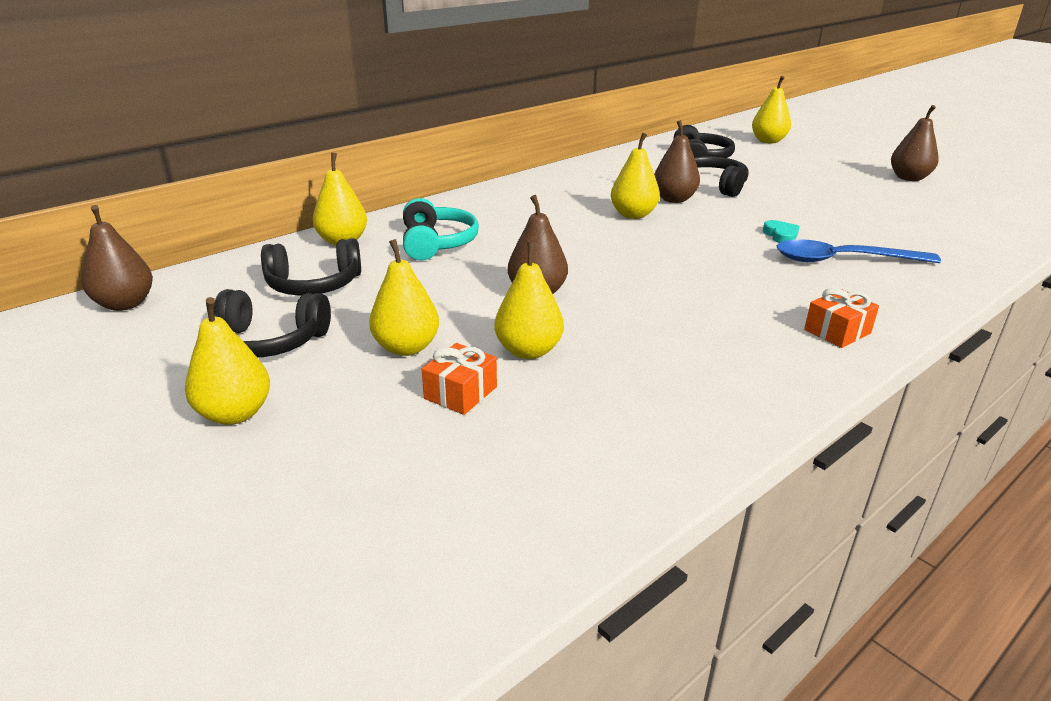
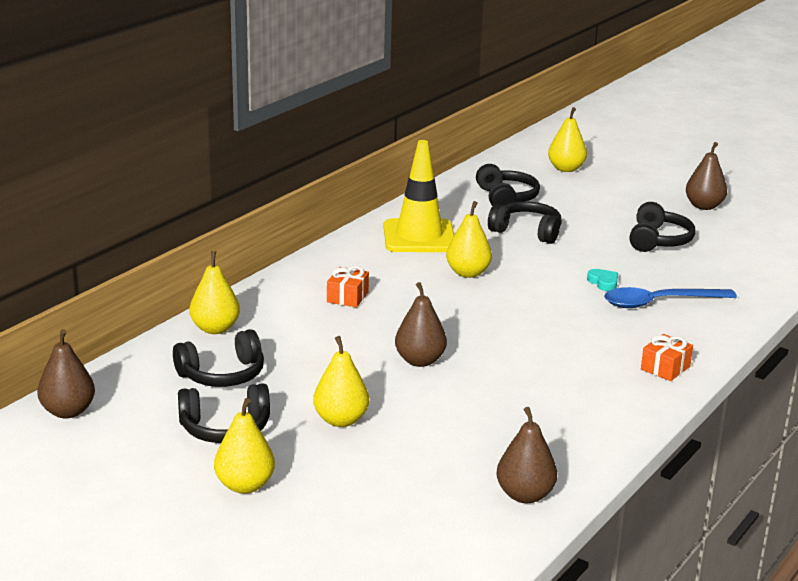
camera: 15 degrees left, 5 degrees down
turquoise headphones [403,198,479,261] -> none
orange gift [422,343,497,415] -> orange gift moved to [327,266,369,307]
yellow pear [494,242,564,359] -> none
brown pear [654,120,700,203] -> brown pear moved to [496,407,557,503]
none -> yellow traffic cone [384,140,454,252]
none -> black headphones [629,202,695,252]

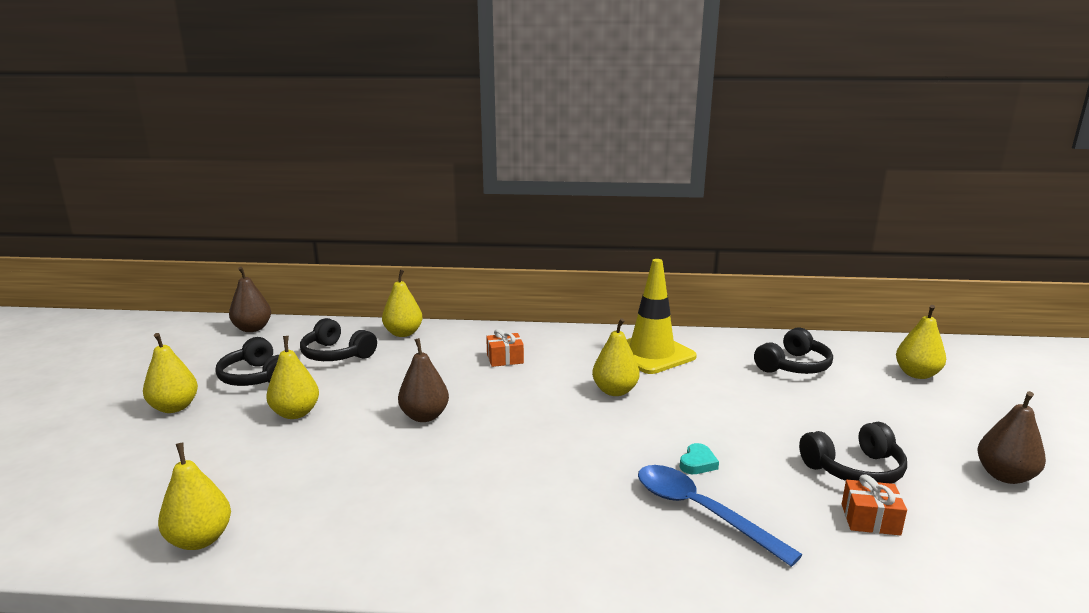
camera: 60 degrees right, 5 degrees down
black headphones [488,201,562,244] -> none
brown pear [496,407,557,503] -> yellow pear [158,442,231,550]
orange gift [641,334,693,381] -> orange gift moved to [842,475,907,535]

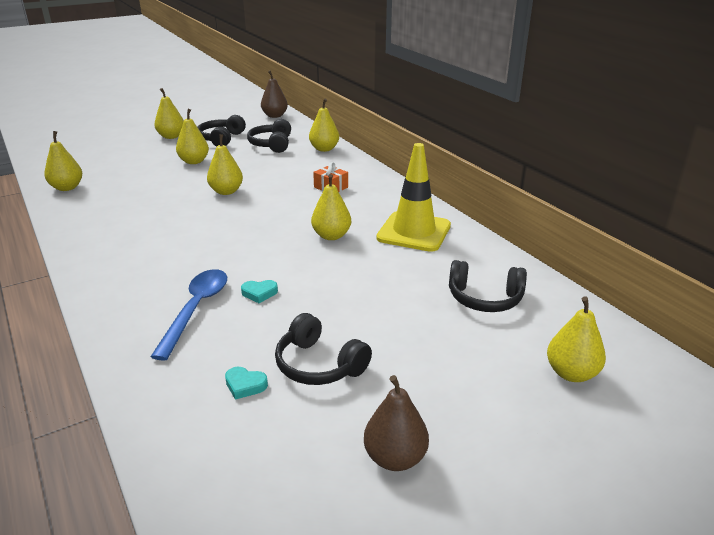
camera: 55 degrees right, 10 degrees up
brown pear [398,338,449,422] -> yellow pear [207,134,243,195]
orange gift [842,475,907,535] -> turquoise heart [225,367,268,400]

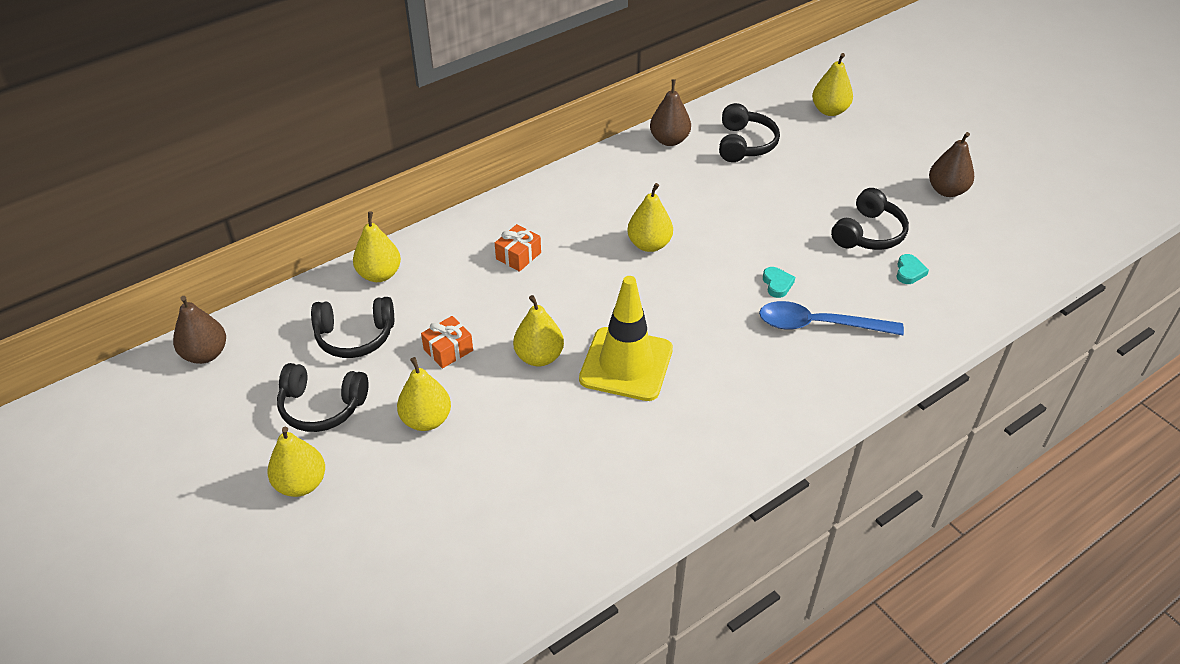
camera: 95 degrees left, 15 degrees up
yellow pear [44,131,82,191] -> none
yellow traffic cone [376,143,451,252] -> yellow traffic cone moved to [579,276,673,401]
none -> orange gift [421,316,473,368]
none -> brown pear [650,79,691,146]

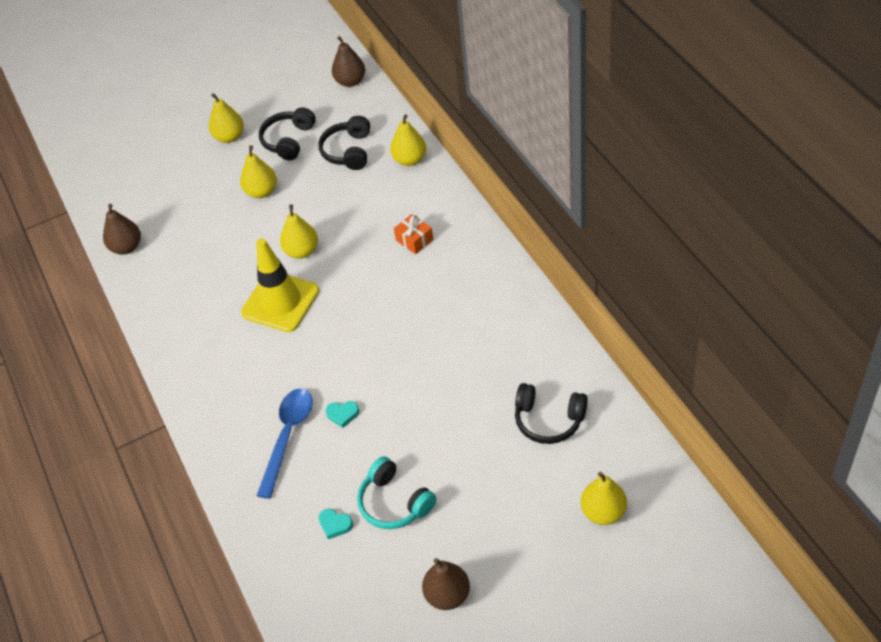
camera: 105 degrees right, 5 degrees up
orange gift [421,316,473,368] -> none
yellow pear [627,183,673,252] -> none
brown pear [650,79,691,146] -> brown pear moved to [103,204,141,254]
black headphones [831,188,909,250] -> turquoise headphones [357,456,436,529]

